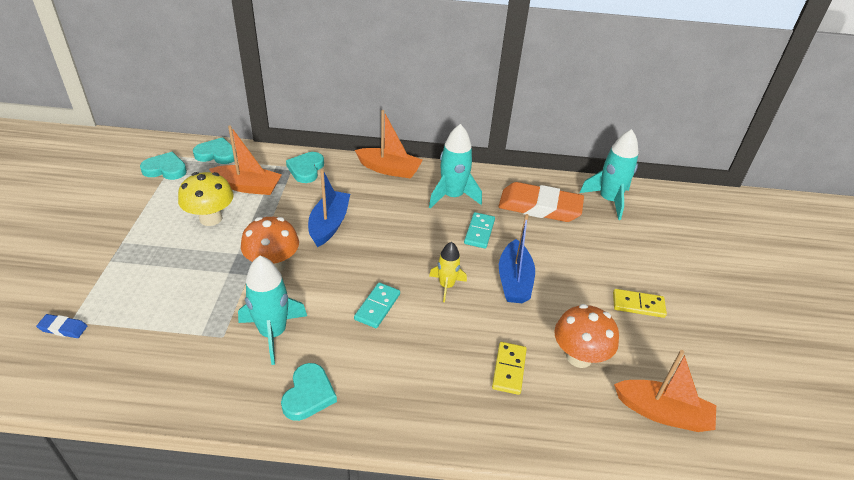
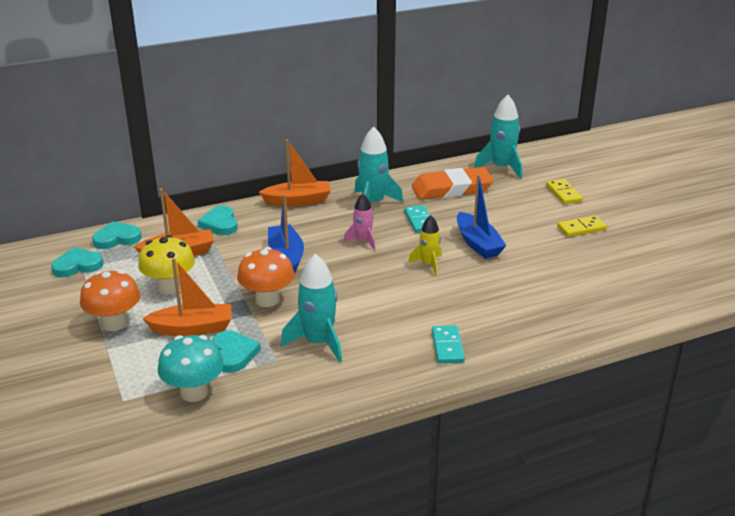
camera: 25 degrees left, 10 degrees down
blue eraser [36,314,87,338] -> none
turquoise heart [281,363,337,421] -> turquoise heart moved to [213,331,261,373]
turquoise domino [354,282,400,328] -> turquoise domino moved to [432,325,465,363]
yellow domino [492,342,527,395] -> yellow domino moved to [546,179,583,204]
orange mushroom [554,304,619,368] -> orange mushroom moved to [80,270,141,331]
orange boat [614,350,716,432] -> orange boat moved to [142,258,231,336]
none -> turquoise mushroom [158,335,224,402]
none -> pink rocket [343,193,376,250]

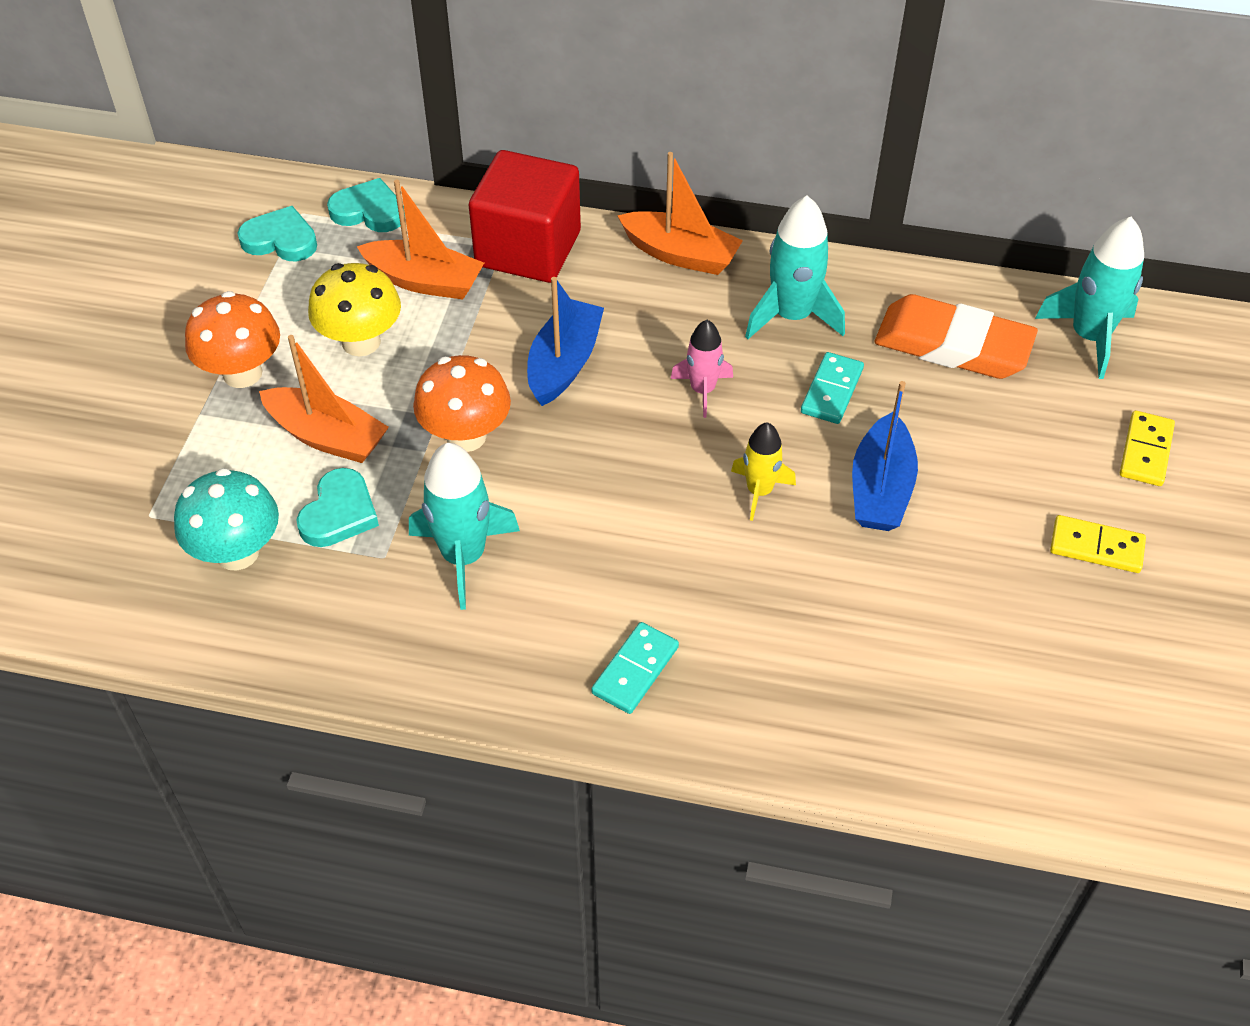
camera: 35 degrees right, 20 degrees up
turquoise heart [198,205,238,235] -> red cube [469,150,581,283]

